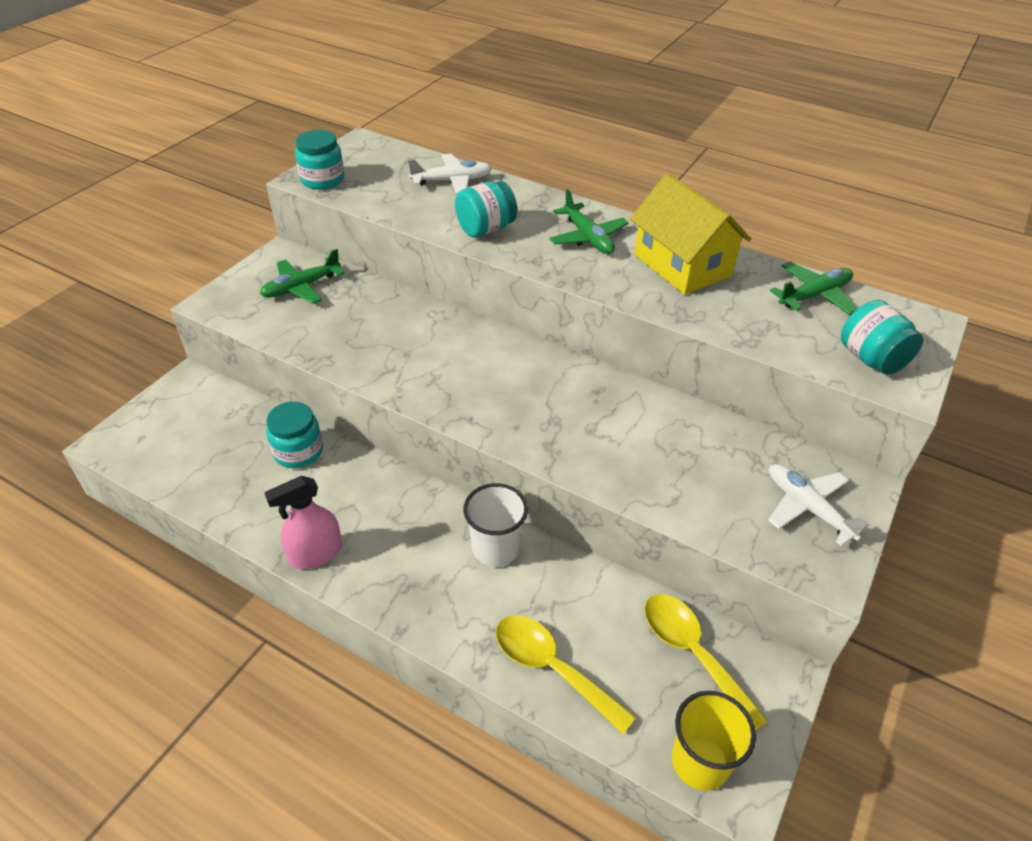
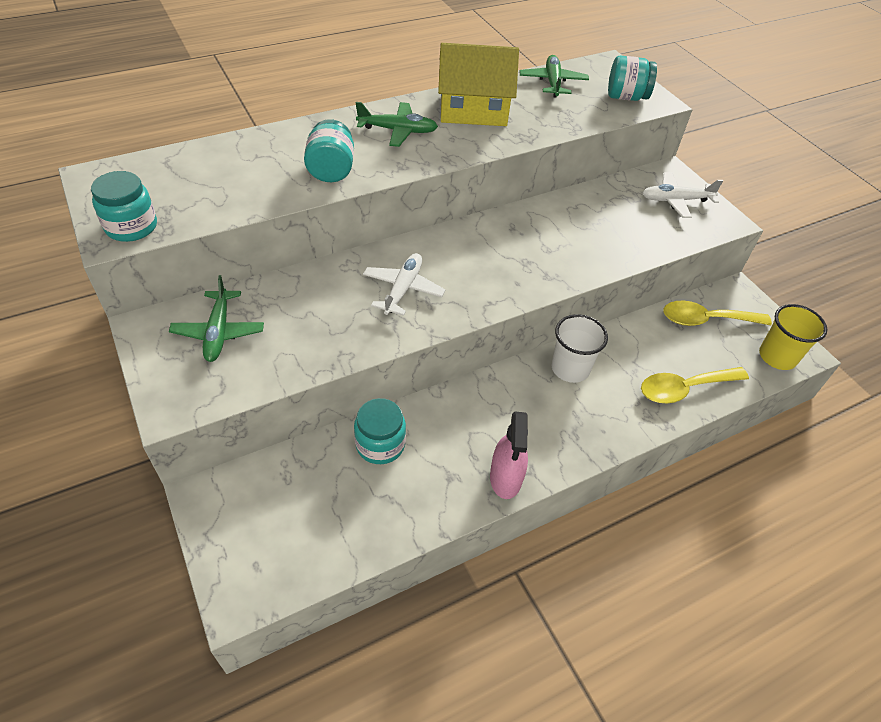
camera: 60 degrees left, 5 degrees up
white plane [408,154,492,195] -> white plane moved to [363,253,446,316]

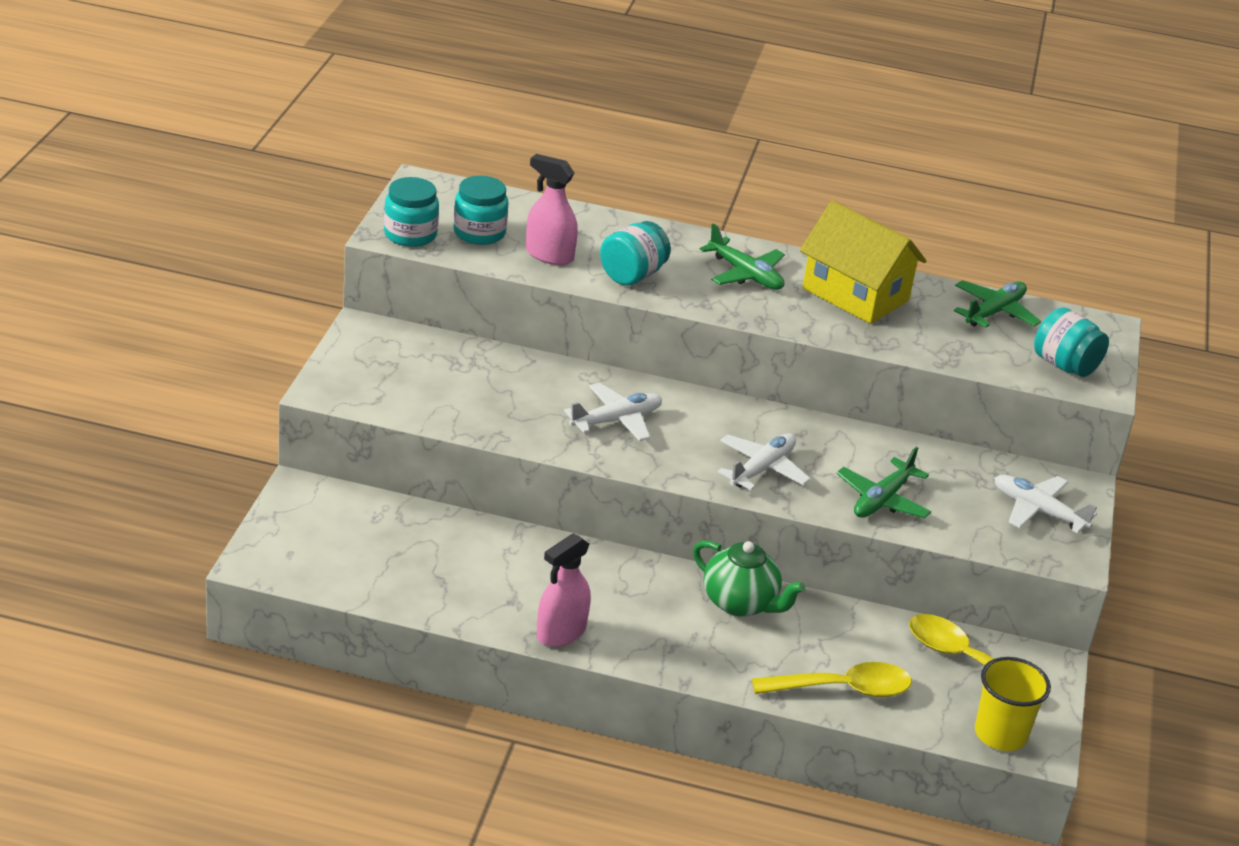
camera: 40 degrees right, 15 degrees down
green plane [169,275,264,362] -> green plane moved to [836,447,931,519]
turquoise jar [354,398,406,464] -> turquoise jar moved to [453,176,509,245]
white cup [552,314,608,383] -> green teapot [693,540,805,617]
yellow spoon [641,367,749,403] -> yellow spoon turned 150 degrees clockwise [752,662,912,697]
none -> pink spray bottle [526,154,578,265]
none -> white plane [717,433,811,490]

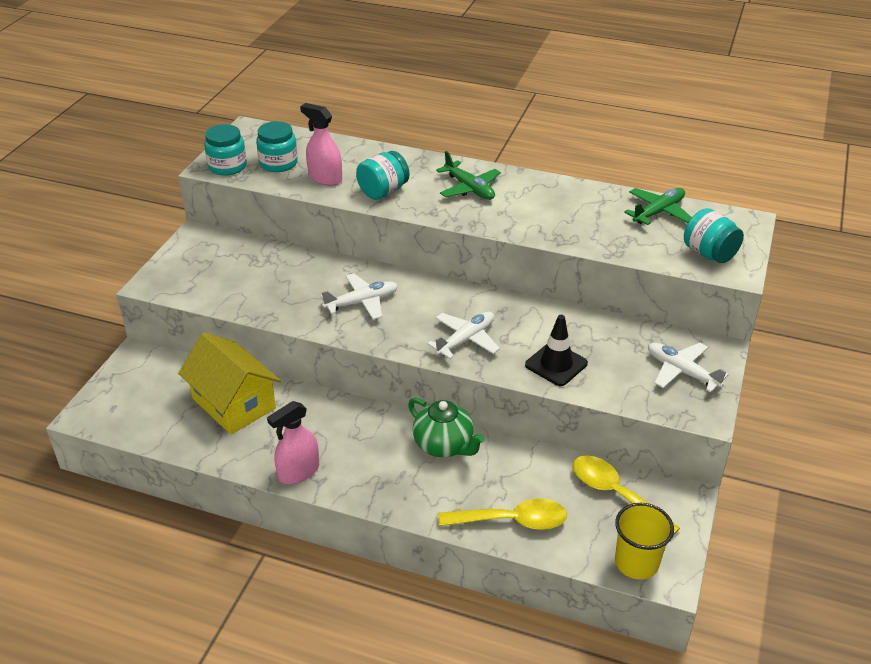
camera: 10 degrees right, 5 degrees up
yellow house [800,201,927,324] -> yellow house moved to [178,332,281,435]
green plane [836,447,931,519] -> black traffic cone [525,315,588,386]

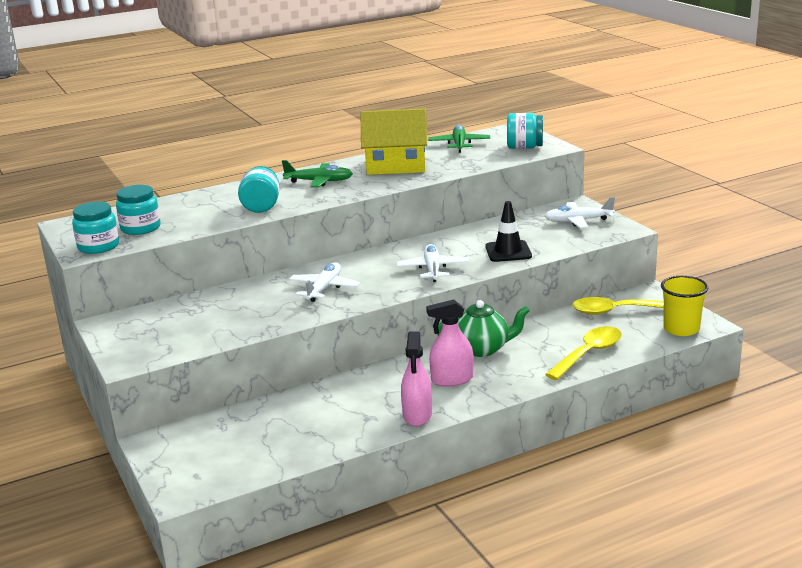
camera: 45 degrees left, 15 degrees down
yellow house [178,332,281,435] -> yellow house moved to [361,108,427,175]
pink spray bottle [300,103,342,186] -> pink spray bottle moved to [426,299,473,387]

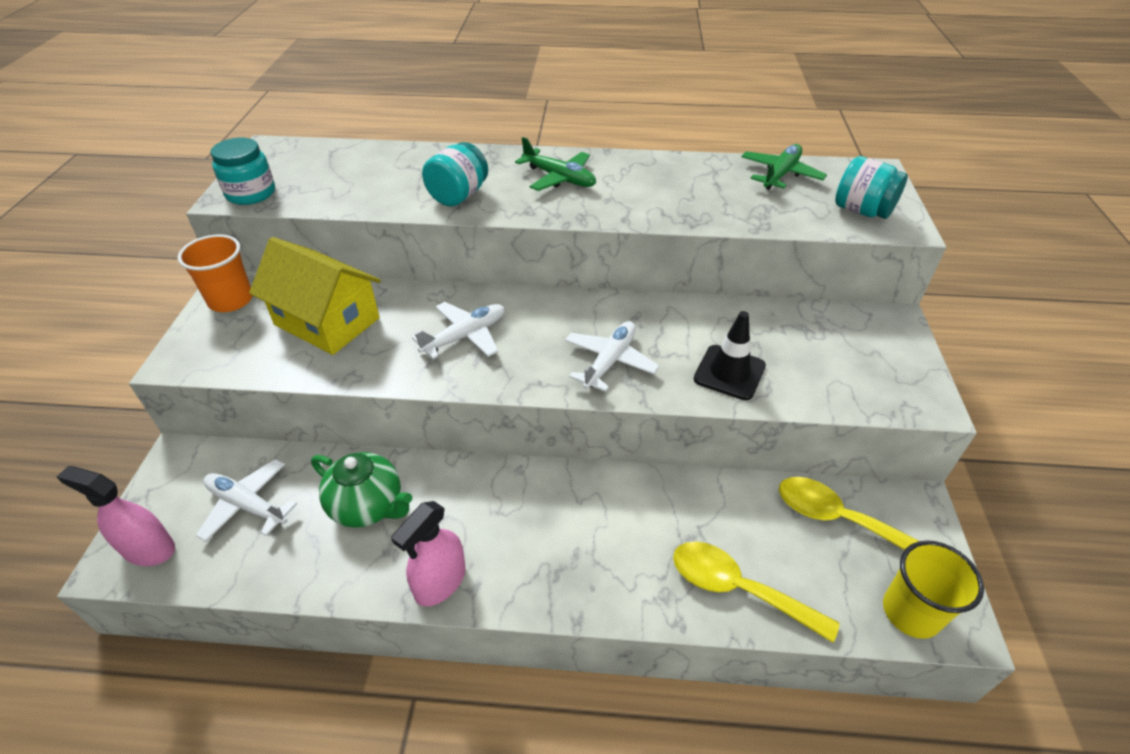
camera: 30 degrees right, 20 degrees up
turquoise jar [116,185,161,235] -> none
yellow house [361,108,427,175] -> yellow house moved to [249,237,381,355]
pink spray bottle [426,299,473,387] -> pink spray bottle moved to [57,466,175,566]
green teapot [438,300,530,357] -> green teapot moved to [311,452,412,528]
white plane [545,197,615,228] -> white plane moved to [196,459,297,542]
yellow spoon [545,326,622,380] -> yellow spoon turned 135 degrees counterclockwise [673,542,840,643]
none -> orange cup [178,234,253,312]

